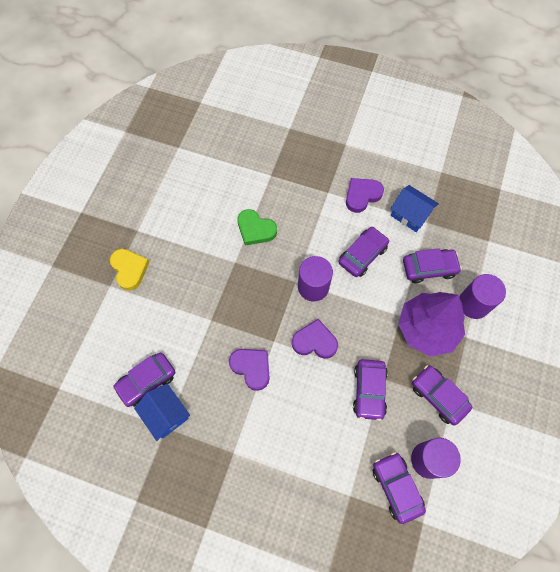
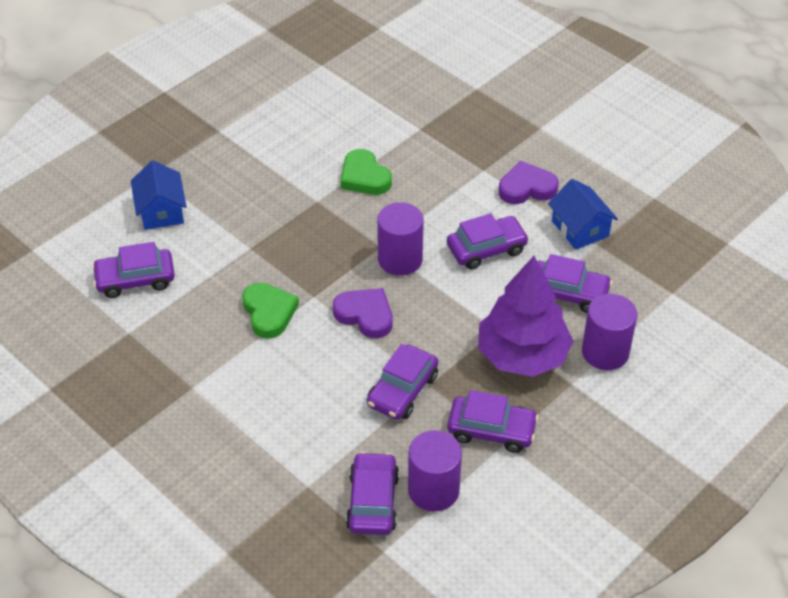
camera: 25 degrees right, 20 degrees down
yellow heart [110,249,149,291] -> none
blue house [134,384,190,441] -> blue house moved to [131,160,187,230]
purple heart [229,349,270,391] -> green heart [242,283,299,339]
purple car [412,365,472,425] -> purple car turned 120 degrees clockwise [447,390,539,453]

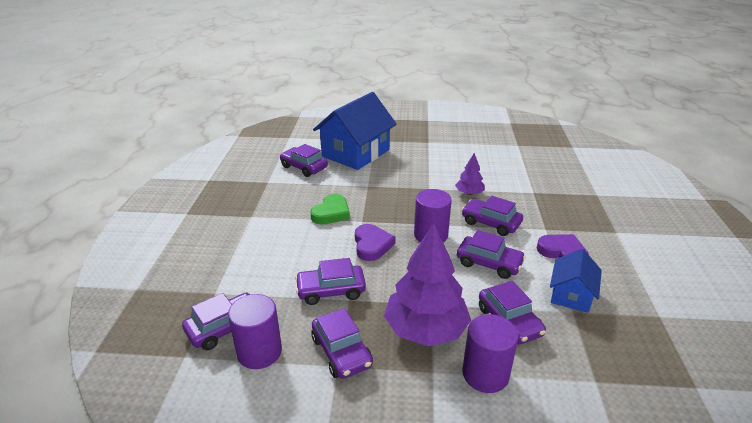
camera: 50 degrees right, 15 degrees down
blue house [131,160,187,230] -> blue house [313,92,397,170], size x1.92
green heart [340,149,392,195] -> purple tree [455,153,485,195]
none -> purple car [462,196,523,236]

